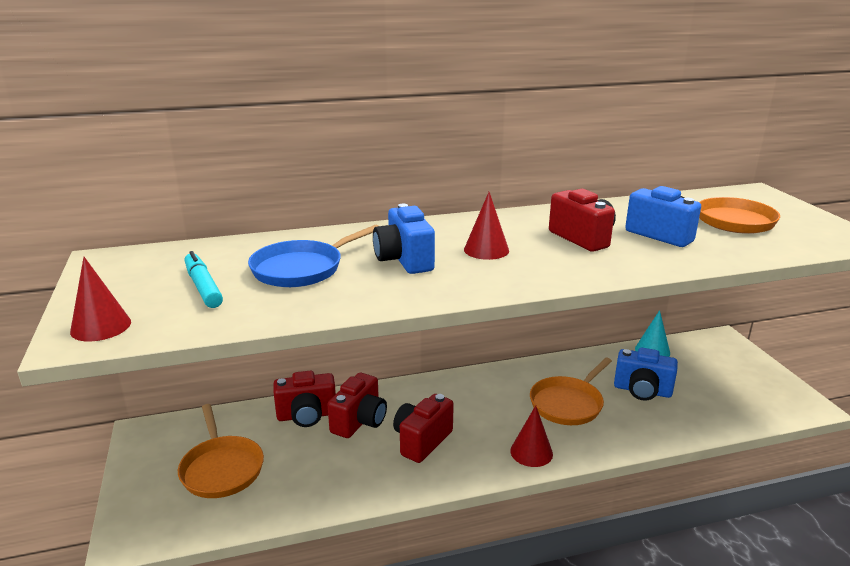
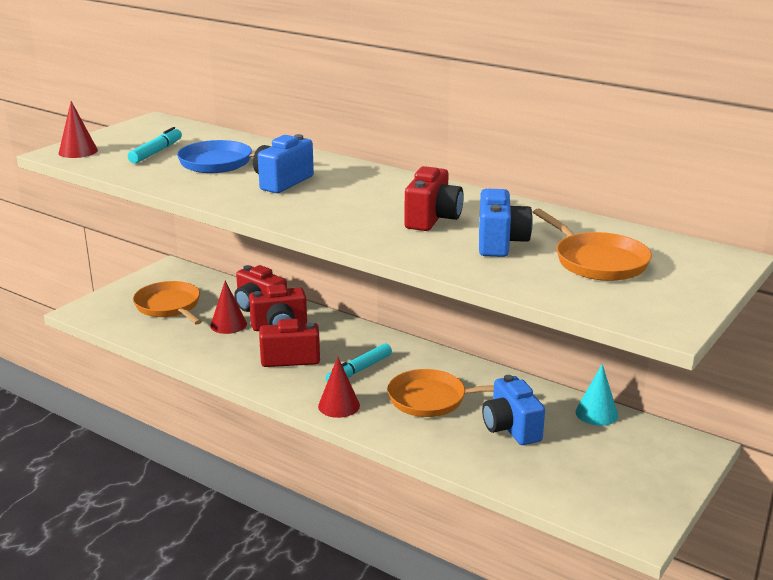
camera: 50 degrees right, 0 degrees up
orange pan [178,404,264,498] -> orange pan turned 120 degrees clockwise [133,281,202,325]
red cone [464,192,509,260] -> red cone moved to [210,281,247,334]
none -> turquoise marker [326,343,392,382]

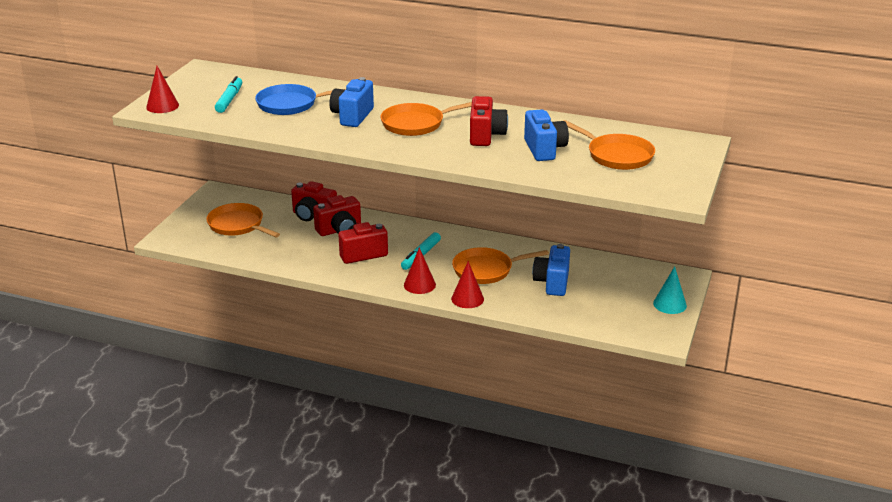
camera: 15 degrees left, 5 degrees up
red cone [210,281,247,334] -> red cone moved to [451,261,484,308]
blue camera [482,375,545,445] -> blue camera turned 45 degrees clockwise [532,244,570,296]
turquoise cone [575,364,618,426] -> turquoise cone moved to [653,266,687,314]
none -> orange pan [380,102,472,136]

